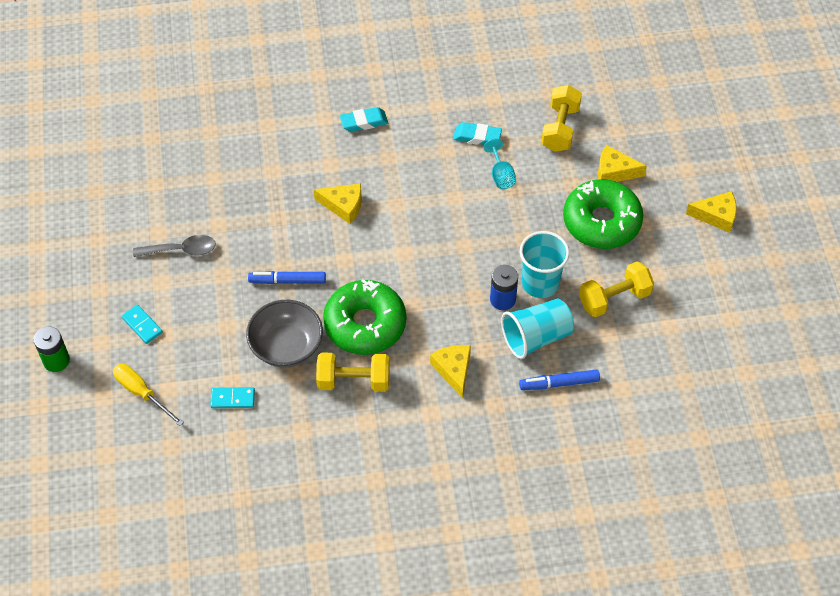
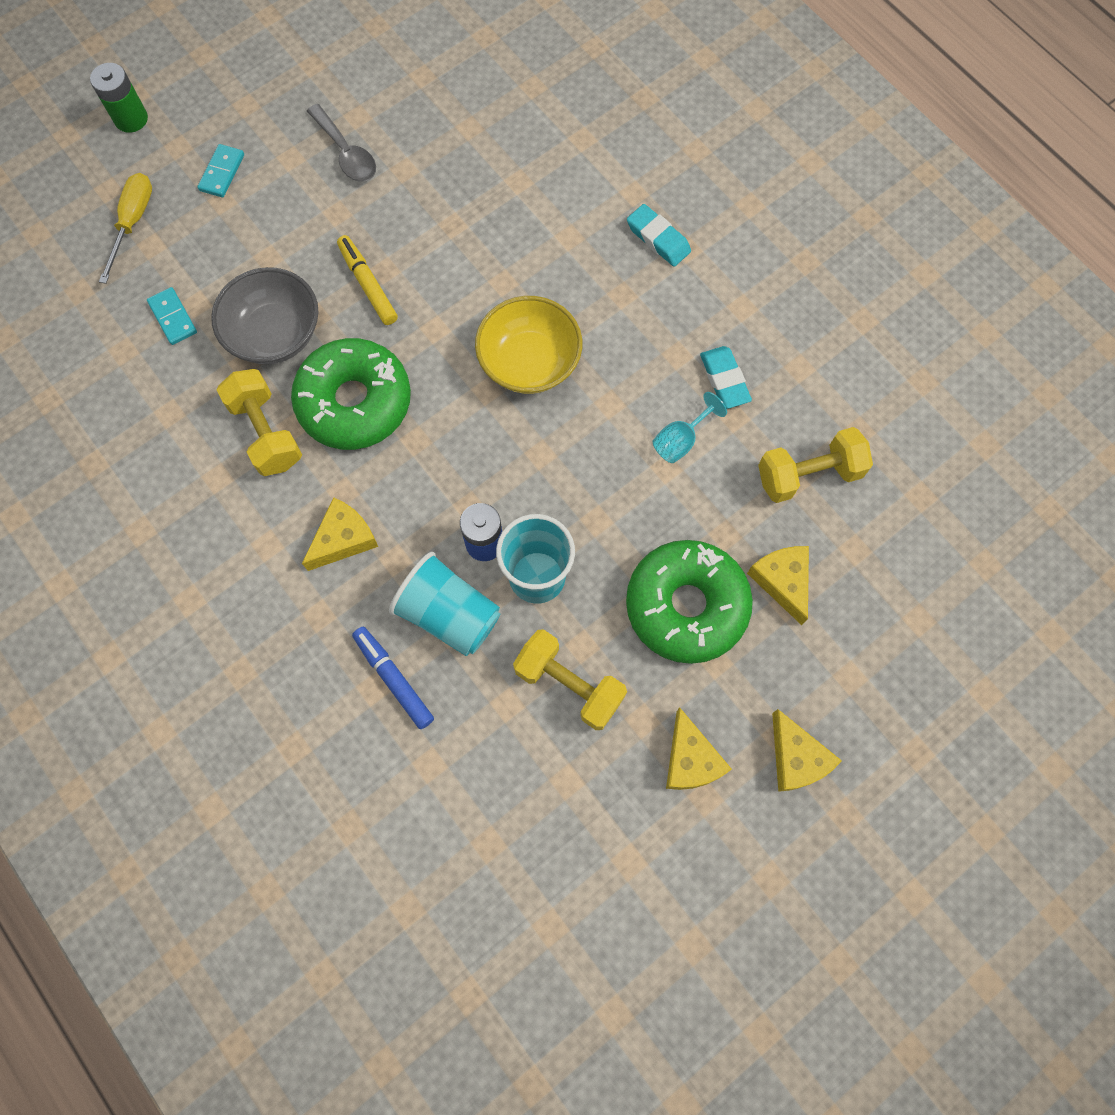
camera: 60 degrees right, 15 degrees up
blue marker [248,271,326,284] -> yellow marker [337,235,398,325]
yellow cheese [314,183,362,224] -> yellow cheese moved to [666,707,732,790]
none -> yellow bowl [475,296,582,394]

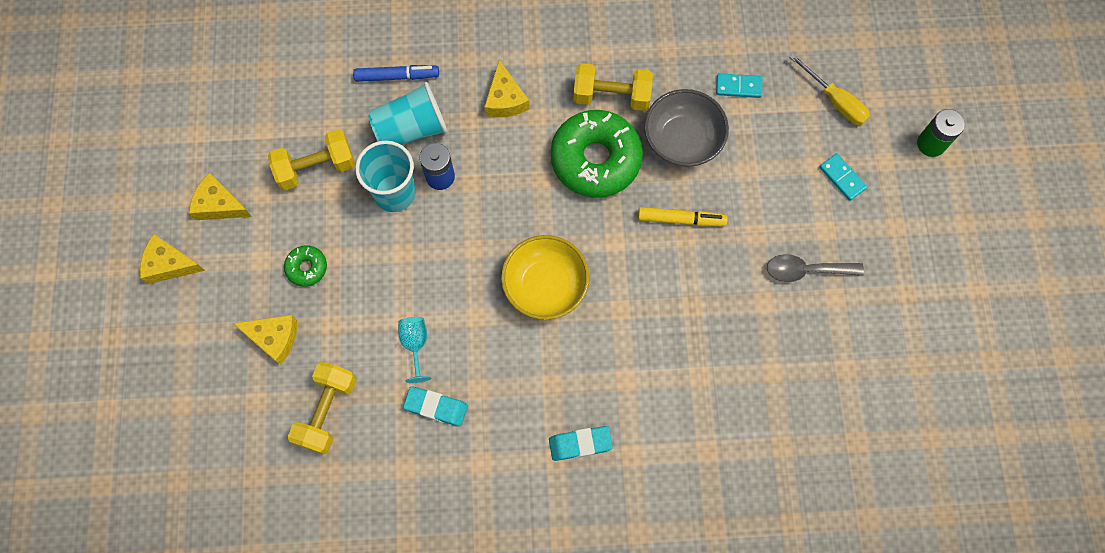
camera: 125 degrees right, 0 degrees up
green donut [626,540,753,664] -> green donut [284,245,327,287], size x0.45

